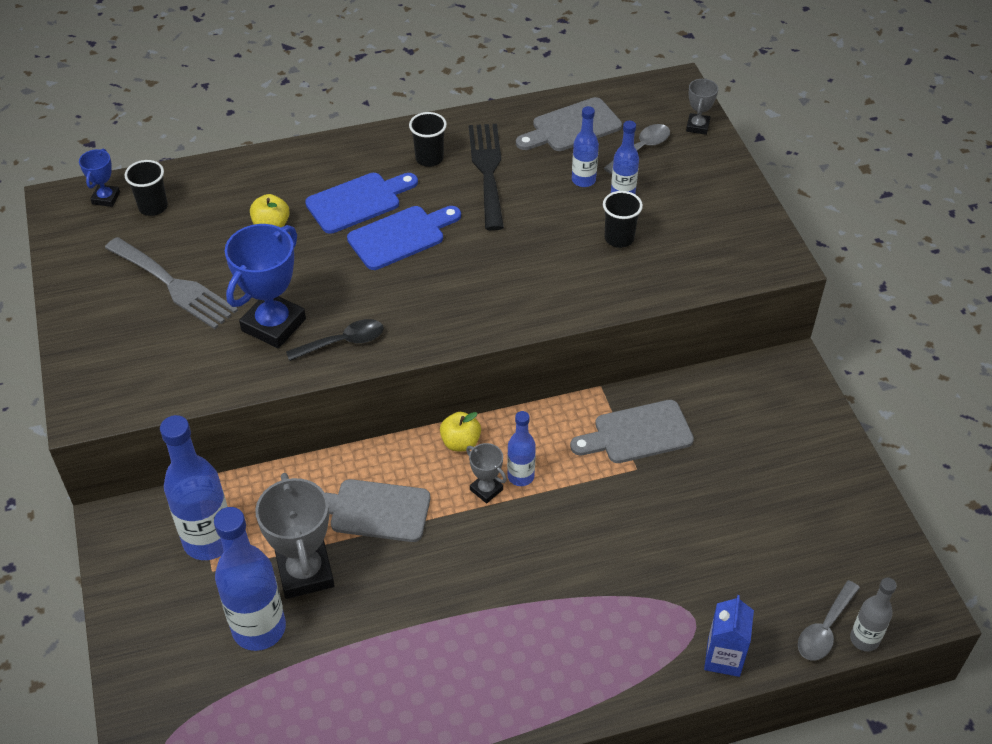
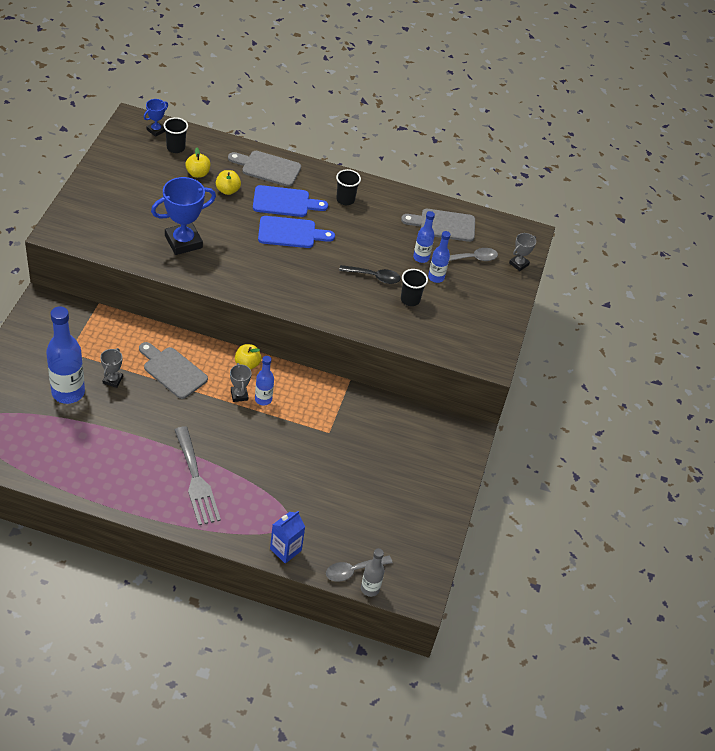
camera: 25 degrees right, 0 degrees up
grey fork [105,237,238,329] -> grey fork moved to [174,426,221,525]
blue bottle [160,415,228,560] -> none
grey trophy [255,473,334,599] -> grey trophy [100,348,123,388], size x0.51
black spoon [286,319,384,361] -> black spoon moved to [339,265,401,284]
black fork [469,124,504,231] -> none
grey cutting board [570,400,694,463] -> grey cutting board moved to [228,151,301,187]
none -> yellow apple [185,148,210,178]

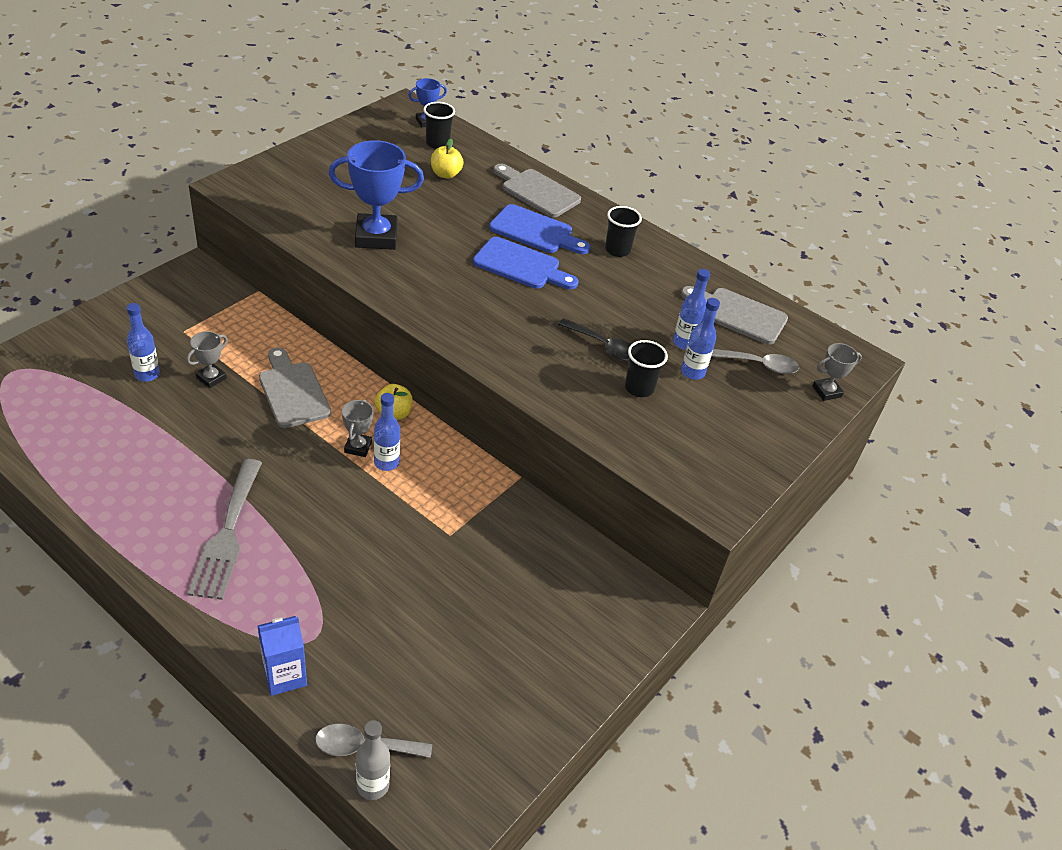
camera: 25 degrees right, 5 degrees down
blue bottle [46,306,85,404] -> blue bottle [127,303,160,382], size x0.54
yellow apple [216,170,241,195] -> none

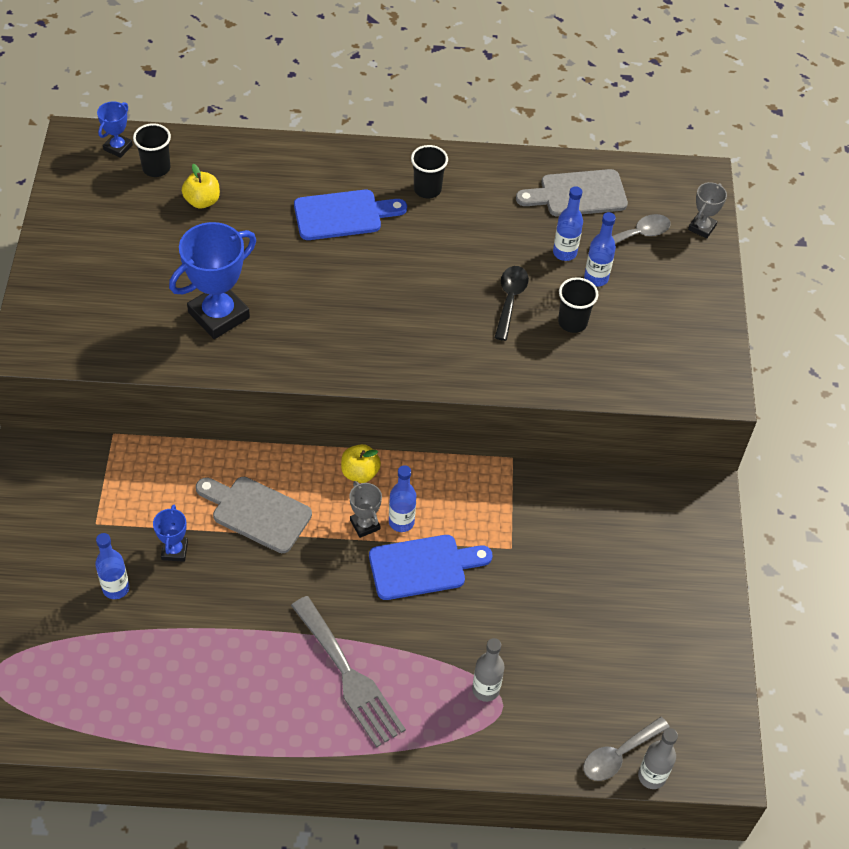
camera: 35 degrees left, 10 degrees up
grey trophy [187,331,228,388] -> blue trophy [153,505,188,562]
blue carton [258,616,307,696] -> none
blue cutting board [473,237,578,289] -> blue cutting board moved to [369,535,492,600]
grey cutting board [493,164,581,217] -> none
black spoon [558,318,631,361] -> black spoon turned 75 degrees counterclockwise [494,266,529,341]
none -> grey bottle [472,638,504,702]

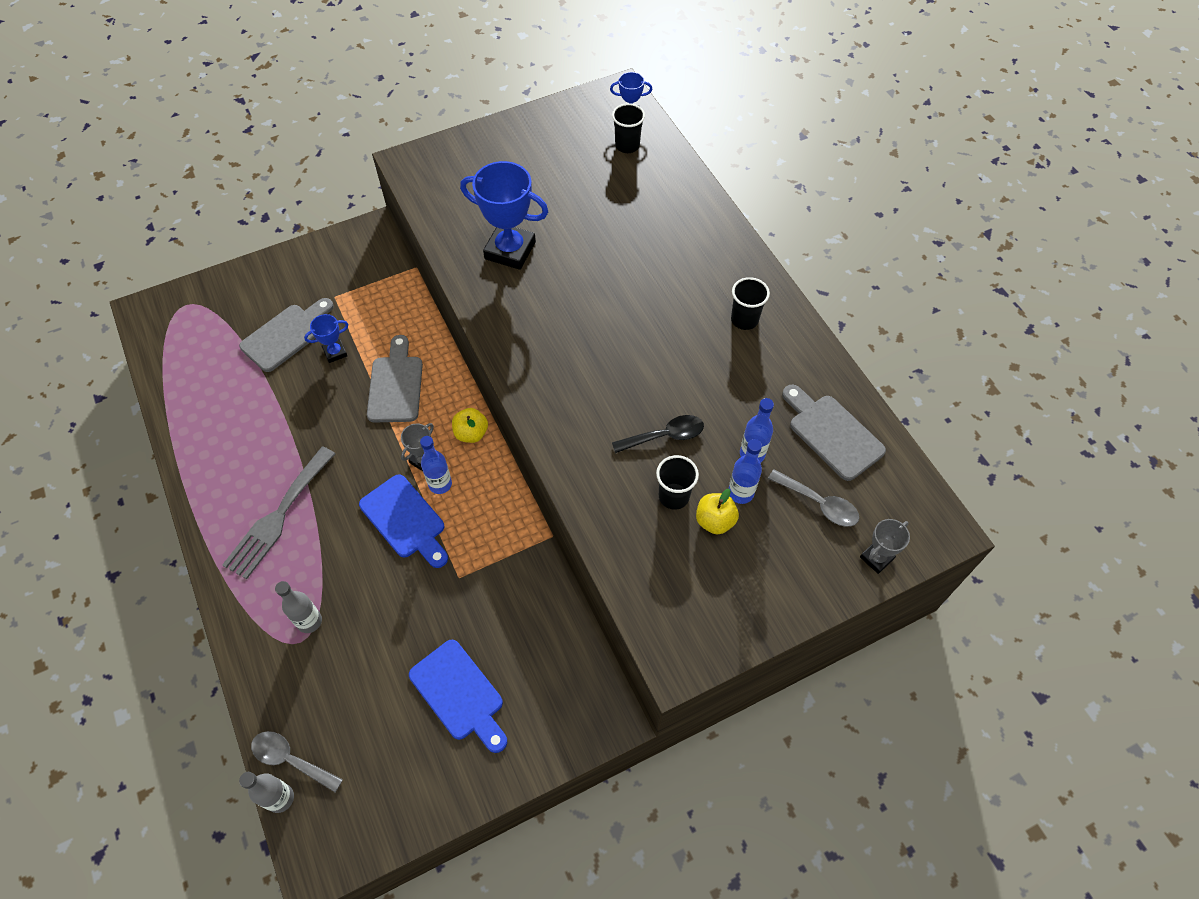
camera: 65 degrees right, 5 degrees up
blue bottle [95,533,130,599] -> grey cutting board [239,298,334,372]
yellow apple [182,164,220,209] -> yellow apple moved to [696,489,739,534]
blue cutting board [294,190,407,240] -> blue cutting board moved to [409,640,507,753]
grey trophy [688,182,727,239] -> grey trophy turned 45 degrees counterclockwise [860,519,910,574]

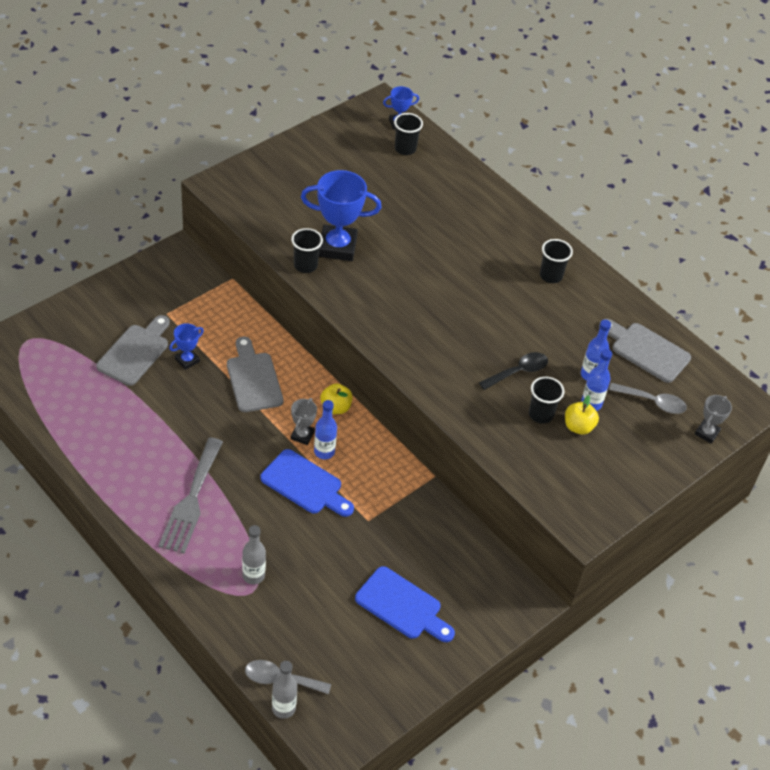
camera: 20 degrees left, 10 degrees down
none -> black cup [291,228,323,273]

